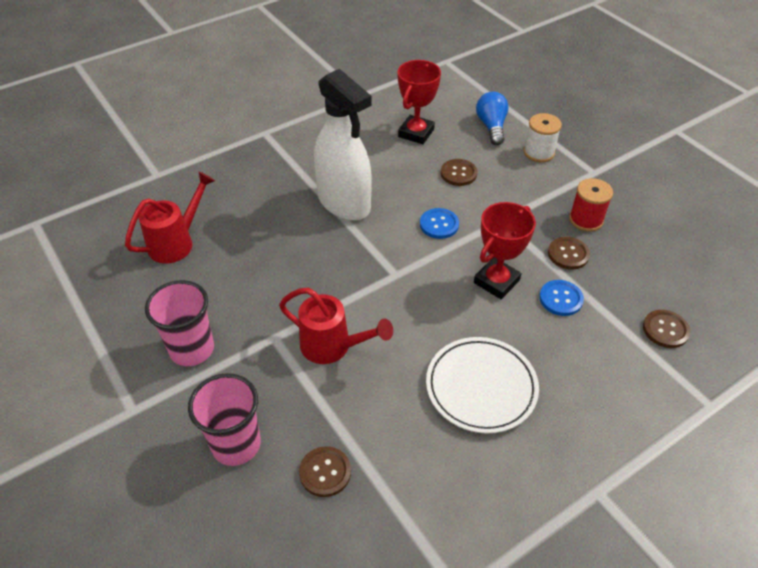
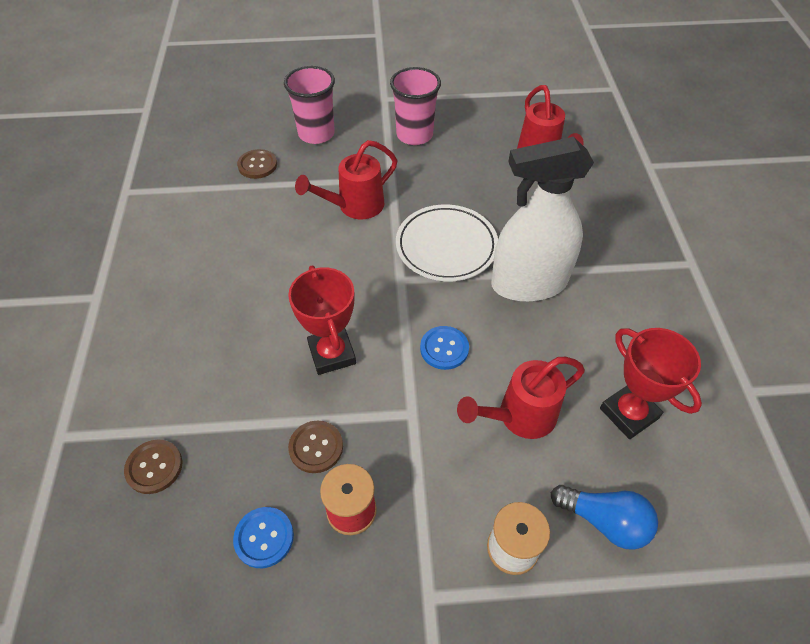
camera: 120 degrees right, 5 degrees up
white plate [426,337,539,434] -> white plate moved to [396,205,498,281]
brown button [441,159,477,186] -> red watering can [457,357,585,439]
blue button [539,280,584,316] -> blue button moved to [233,507,294,568]

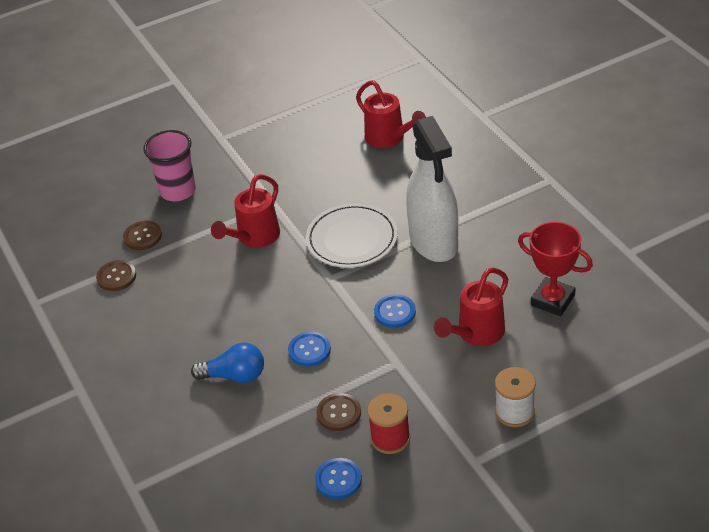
camera: 20 degrees left, 10 degrees down
brown button [124,440,182,494] -> brown button moved to [96,260,136,291]
red trophy [288,265,356,375] -> blue button [288,332,331,367]
pink cup [390,67,441,145] -> none
white spray bottle [491,137,594,302] -> white spray bottle turned 75 degrees counterclockwise [406,116,458,262]
blue light bulb [551,485,658,550] -> blue light bulb moved to [191,342,264,383]

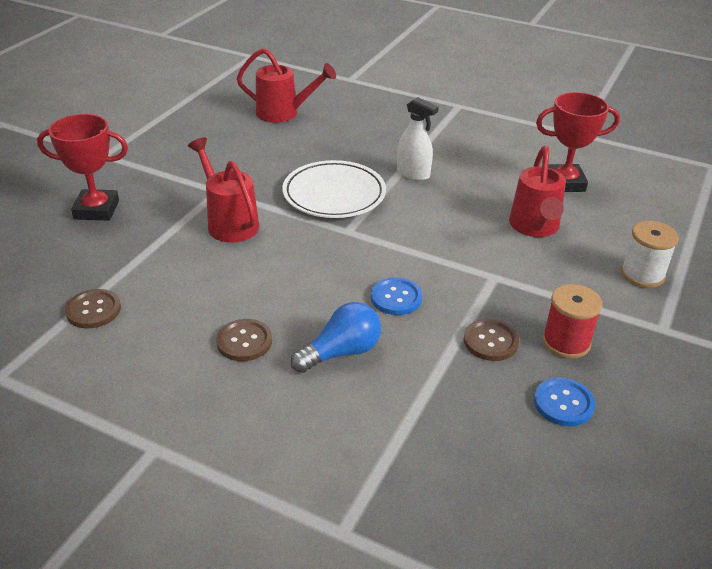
camera: 40 degrees left, 5 degrees down
brown button [123,221,162,250] -> brown button moved to [216,319,272,361]
pink cup [143,130,196,201] -> red trophy [37,114,128,221]
red watering can [211,174,280,248] -> red watering can turned 150 degrees clockwise [188,137,259,242]
blue button [374,294,416,328] -> none
white spray bottle [406,116,458,262] -> white spray bottle [397,97,439,181], size x0.50

